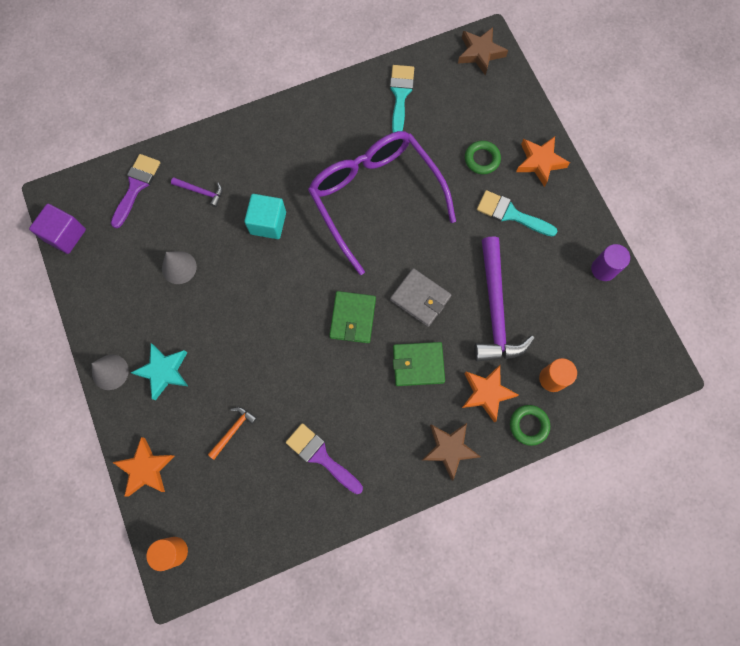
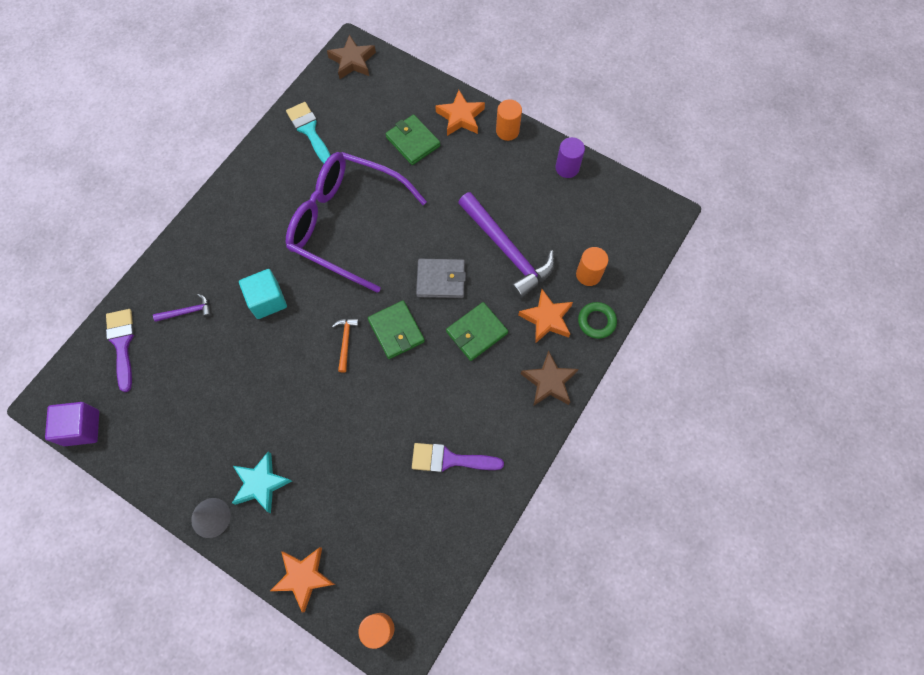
camera: 35 degrees left, 5 degrees down
grey cone [162,251,197,284] -> none
orange hammer [208,407,257,460] -> orange hammer moved to [332,319,359,373]
green ring [465,141,501,174] -> green wallet [386,114,440,165]
turquoise brush [477,190,557,237] -> none
none -> orange cylinder [496,99,522,141]

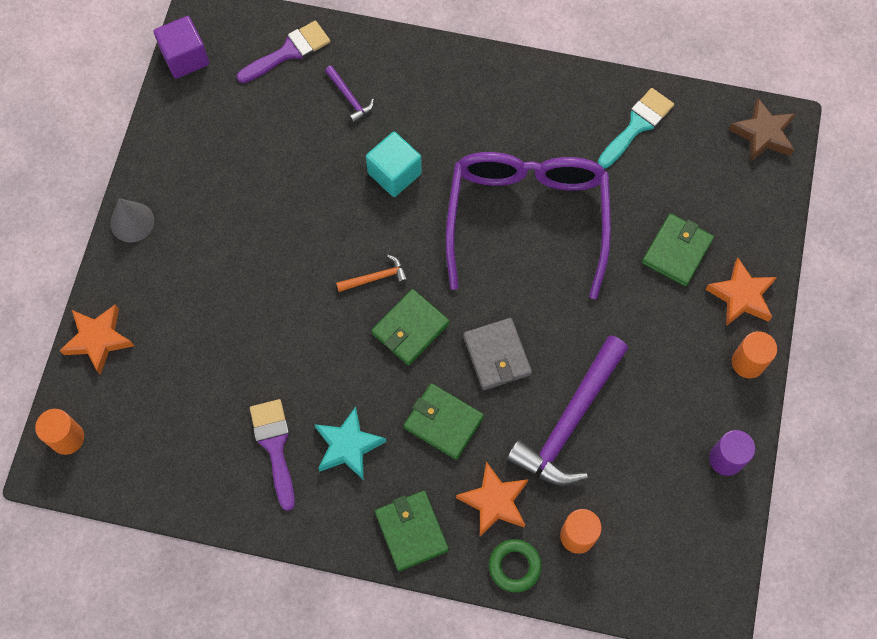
camera: 70 degrees right, 0 degrees up
turquoise star [232,452,292,513] -> turquoise star moved to [314,406,386,480]
brown star [521,350,578,406] -> green wallet [375,491,449,571]

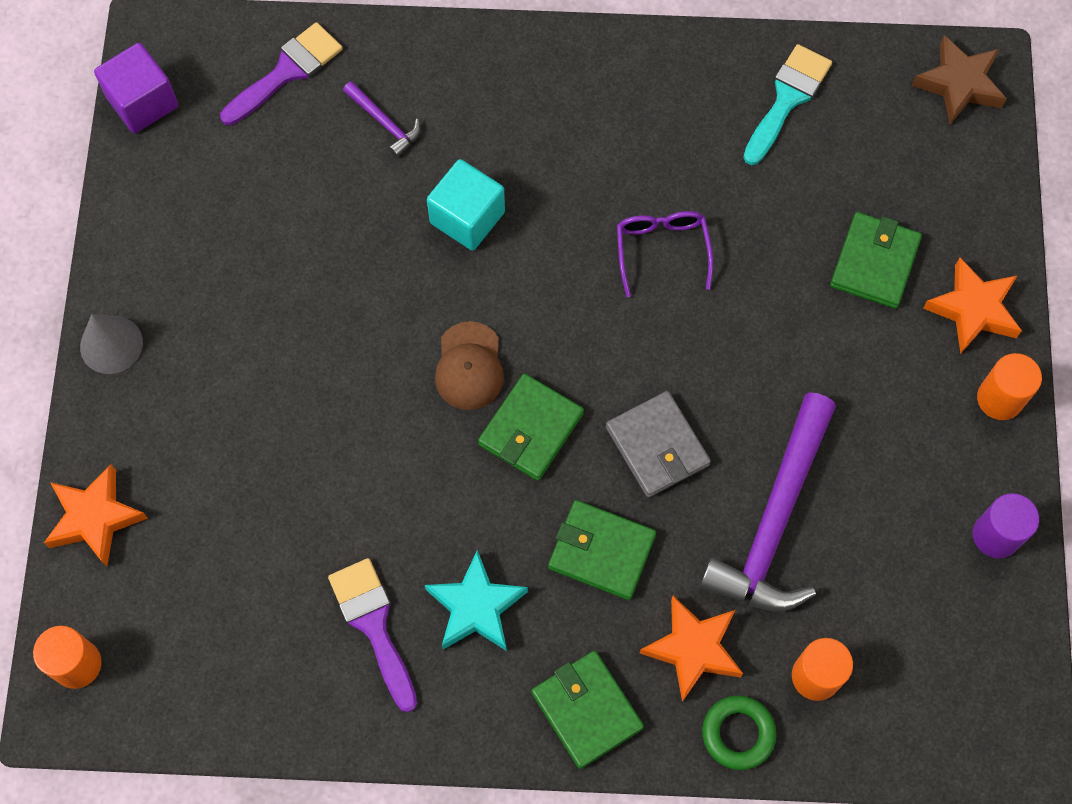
camera: 10 degrees left, 0 degrees up
orange hammer [336,255,408,292] -> brown cap [435,321,504,410]
purple glasses [446,152,611,299] -> purple glasses [617,211,713,297], size x0.42

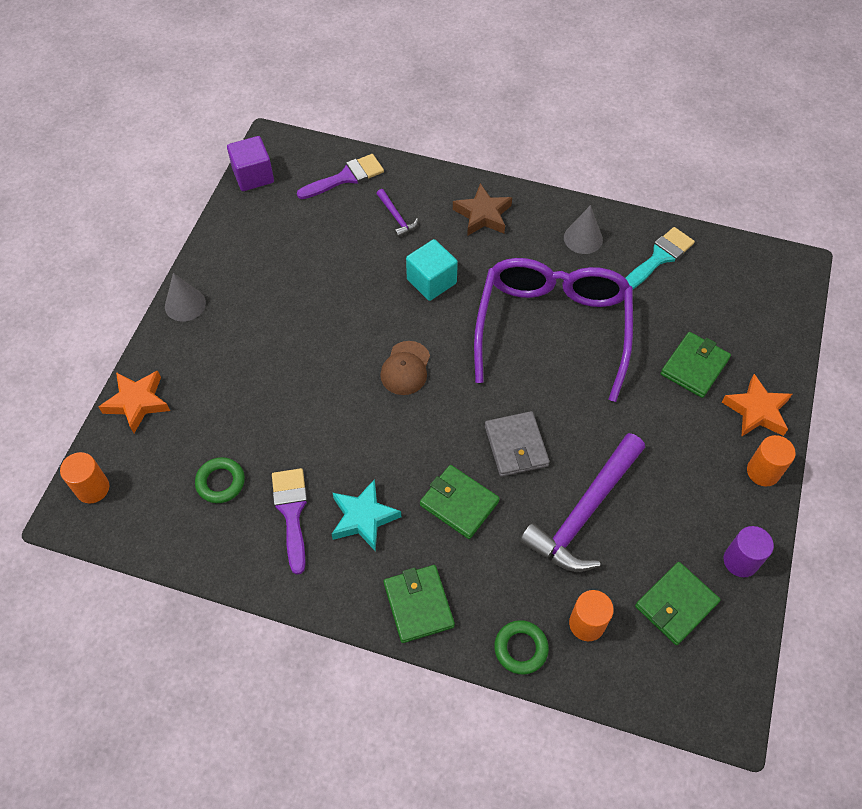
camera: 15 degrees right, 10 degrees down
green wallet [478,373,584,481] -> green wallet moved to [635,562,721,645]
purple glasses [617,211,713,297] -> purple glasses [474,258,633,402], size x2.39
orange star [639,596,743,702] -> none
brown star [912,35,1007,125] -> brown star moved to [453,183,512,236]
none -> green ring [195,457,245,503]
none -> grey cone [564,205,603,254]

